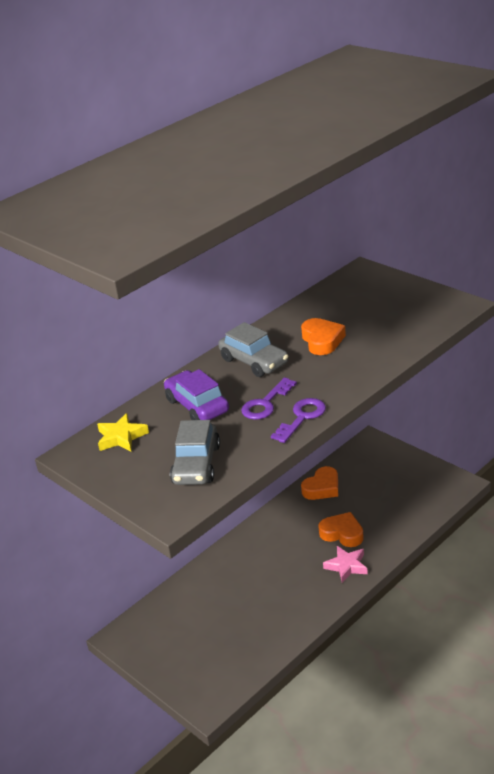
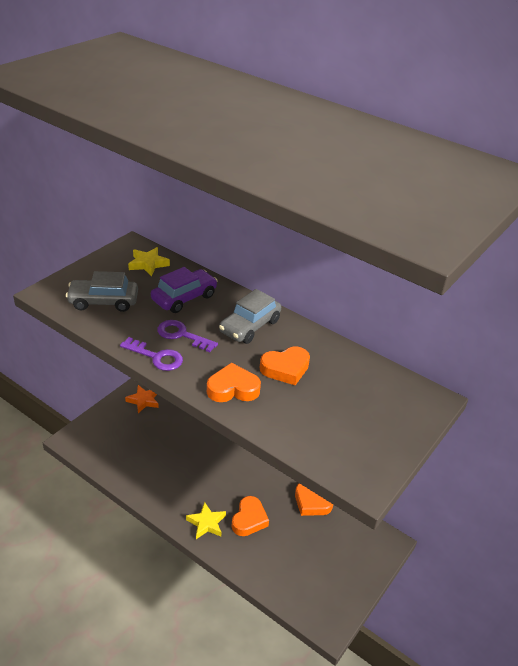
camera: 75 degrees right, 5 degrees up
pink star [323,546,368,583] -> yellow star [186,502,226,539]
none -> orange star [125,385,159,413]
none -> orange heart [207,363,261,402]

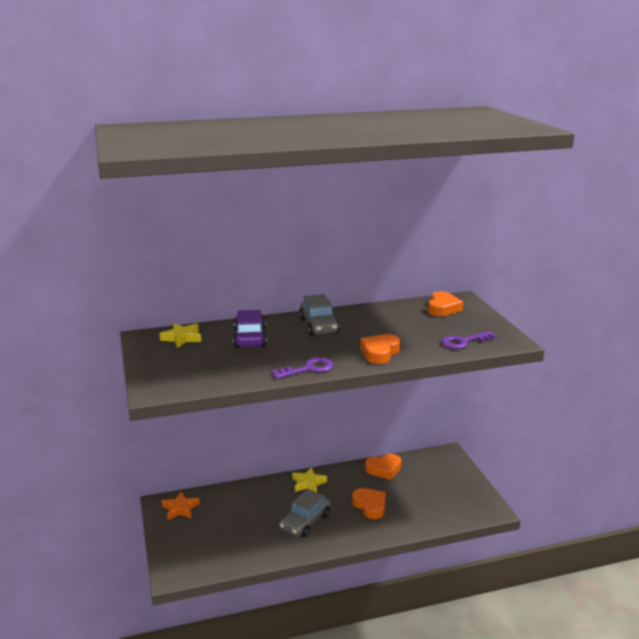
camera: 50 degrees left, 15 degrees down
grey car [66,271,138,312] -> grey car moved to [279,489,331,538]
purple key [157,320,218,352] -> purple key moved to [441,331,497,349]
yellow star [186,502,226,539] -> yellow star moved to [292,467,327,492]
orange heart [260,346,310,385] -> orange heart moved to [428,291,463,316]

